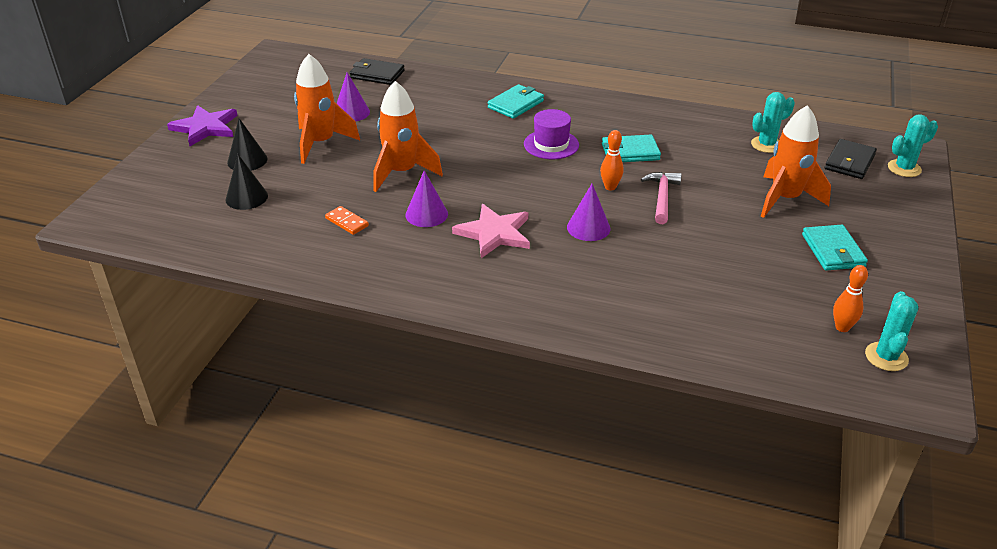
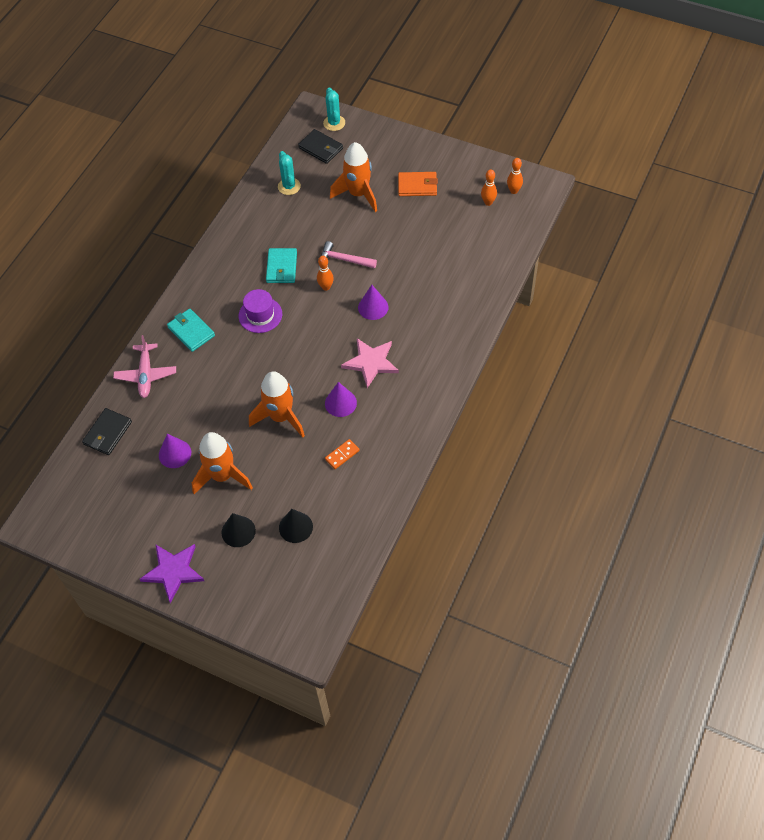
camera: 80 degrees left, 20 degrees up
turquoise wallet [802,225,868,270] -> orange wallet [398,172,438,196]
turquoise cactus [865,291,919,371] -> orange bowling pin [507,158,523,194]
none -> pink plane [113,335,176,398]

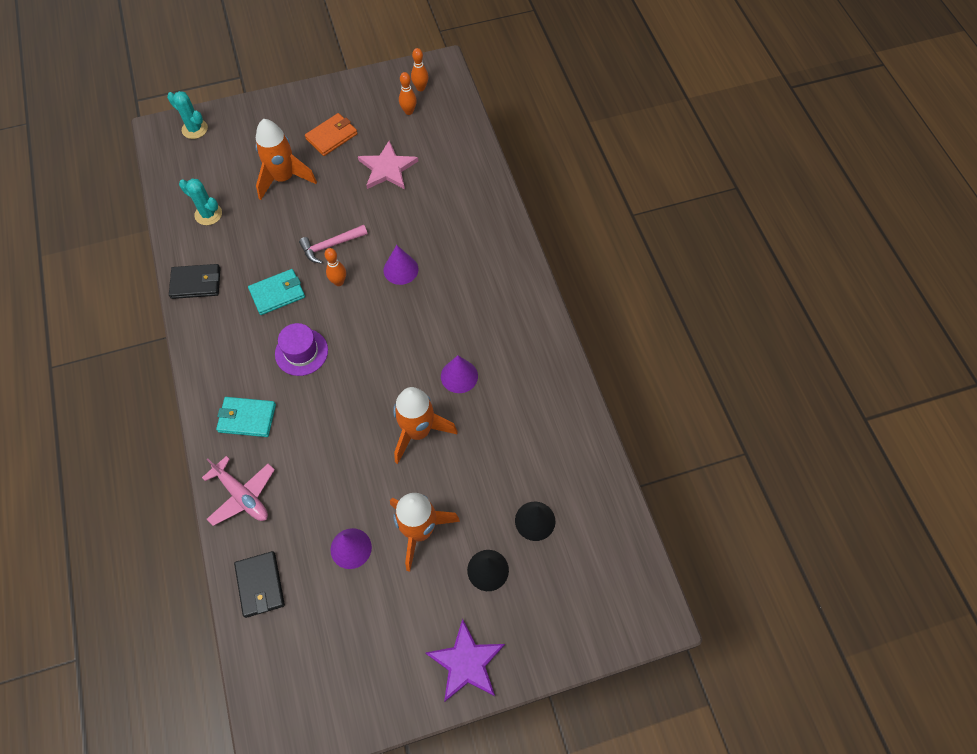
camera: 45 degrees left, 5 degrees up
turquoise wallet [266,248,297,283] -> turquoise wallet turned 75 degrees counterclockwise [248,269,305,315]
black wallet [298,129,343,164] -> black wallet moved to [169,264,220,299]
orange domino [325,439,360,469] -> none
pink star [341,338,399,388] -> pink star moved to [358,140,418,189]

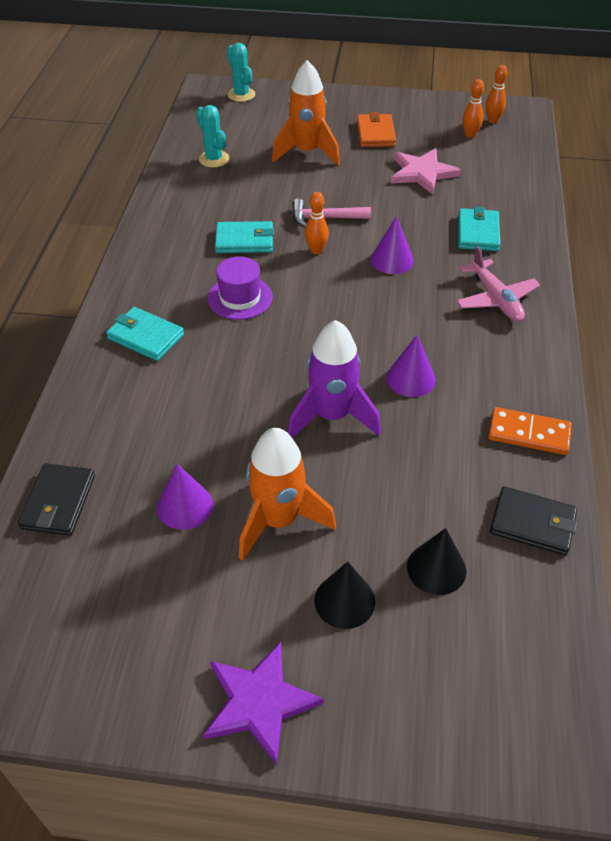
camera: 25 degrees right, 15 degrees down
black wallet [169,264,220,299] -> black wallet moved to [490,486,577,555]
pink plane [202,456,275,526] -> pink plane moved to [456,246,540,322]
orange wallet [305,113,358,156] -> orange wallet turned 75 degrees counterclockwise [357,112,396,147]
orange rocket [393,387,457,464] -> purple rocket [288,320,381,438]
none -> turquoise wallet [458,207,500,251]
none -> orange domino [488,407,572,455]

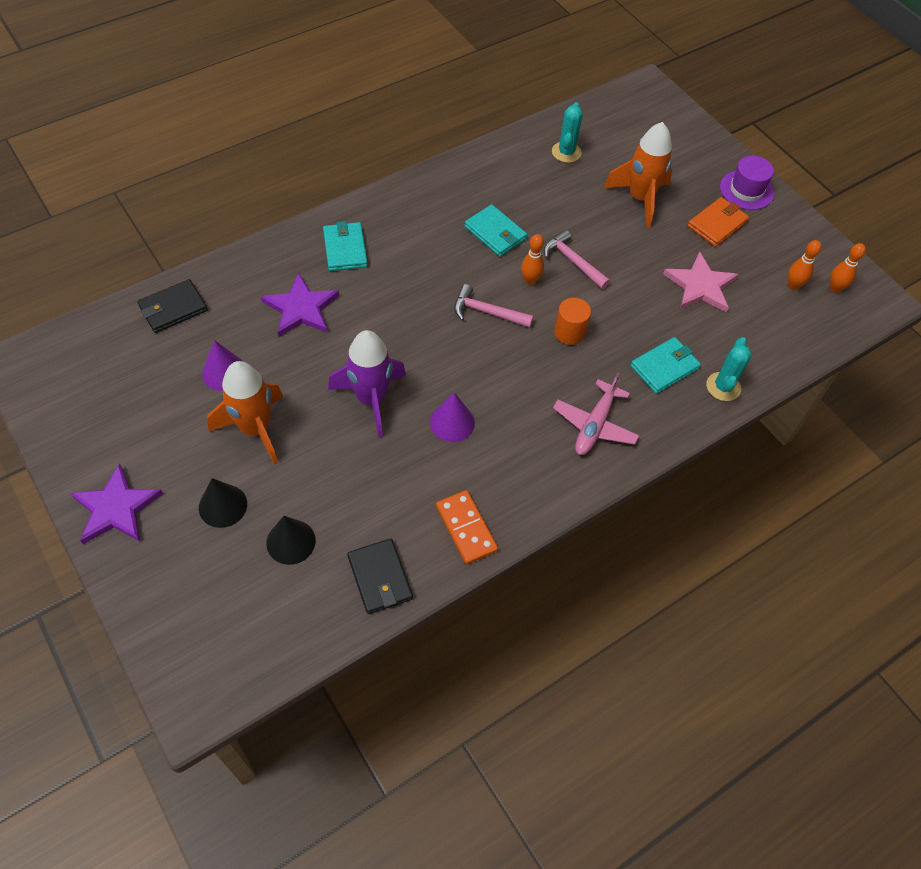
camera: 45 degrees right, 10 degrees up
purple hat [208,256,273,320] -> purple hat moved to [720,155,774,210]
turquoise cactus [227,43,255,102] -> turquoise cactus moved to [706,337,752,401]
purple cone [371,216,414,274] -> orange cylinder [554,298,591,345]
none -> purple star [261,272,339,337]
none -> pink hammer [454,284,534,328]

